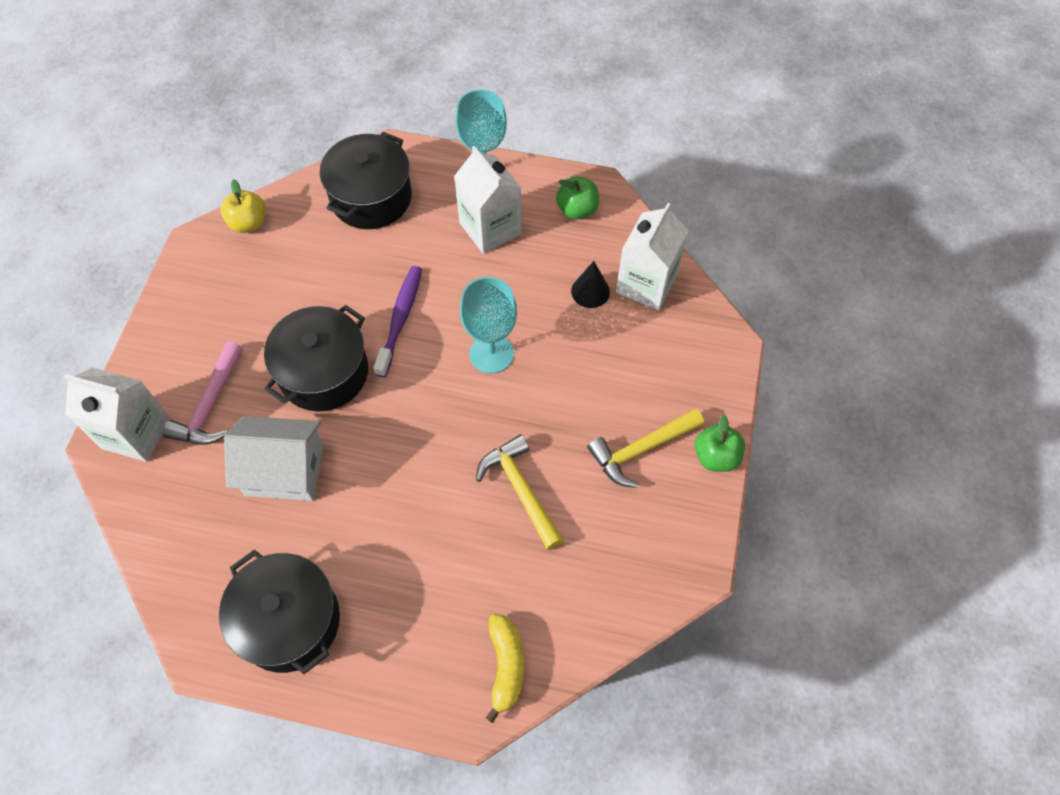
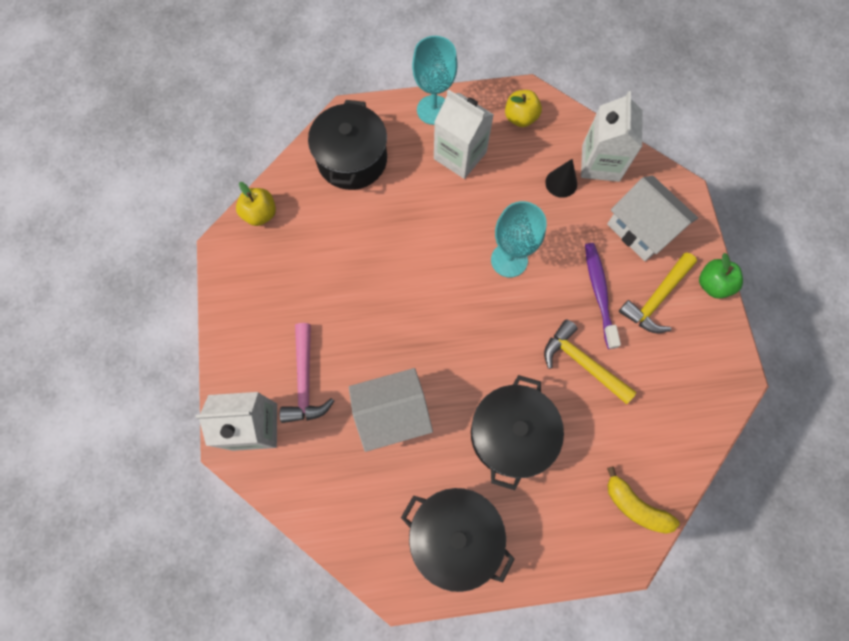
camera: 20 degrees left, 10 degrees up
black pot [264,305,368,411] -> black pot moved to [471,375,564,490]
purple toothbrush [373,266,422,377] -> purple toothbrush moved to [585,243,621,349]
yellow banana [486,614,524,723] -> yellow banana turned 150 degrees clockwise [607,466,680,534]
green apple [556,176,599,219] -> yellow apple [505,90,542,127]
none -> white house [607,175,698,261]

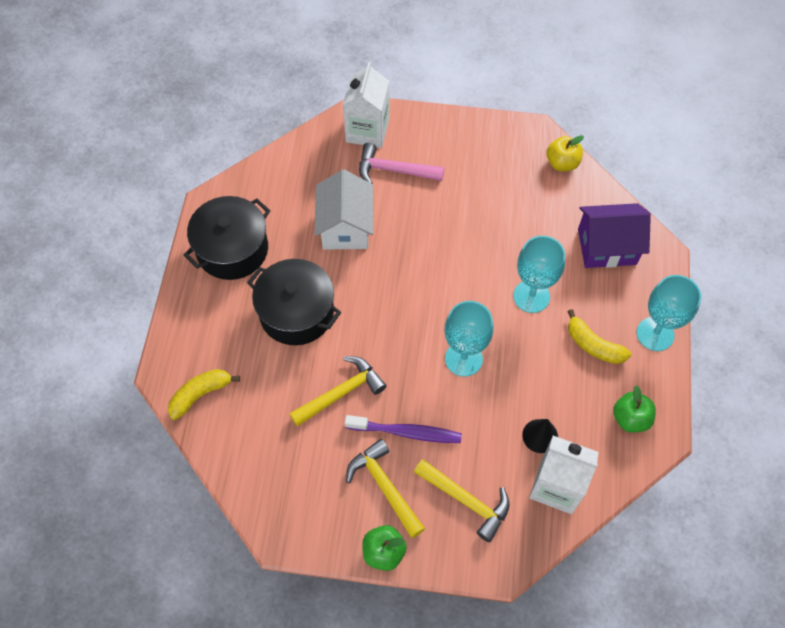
camera: 105 degrees right, 10 degrees down
black pot [308,100,387,190] -> purple house [578,203,651,268]
white carton [434,90,494,179] -> yellow banana [567,309,631,364]
yellow apple [505,90,542,127] -> green apple [613,385,656,433]
white house [607,175,698,261] -> yellow hammer [414,459,510,542]
none -> turquoise goblet [513,236,565,313]

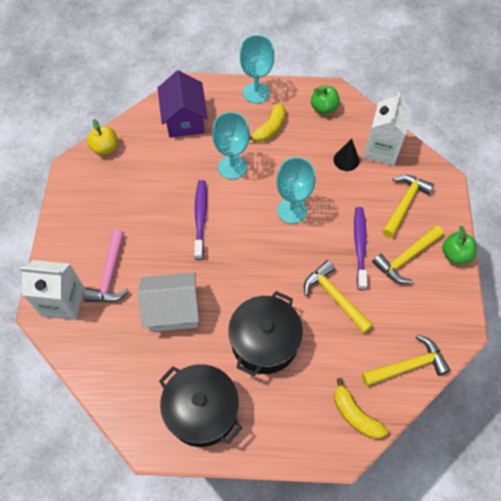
camera: 95 degrees left, 0 degrees up
none -> purple toothbrush [194,180,207,260]
none -> yellow hammer [362,335,451,386]

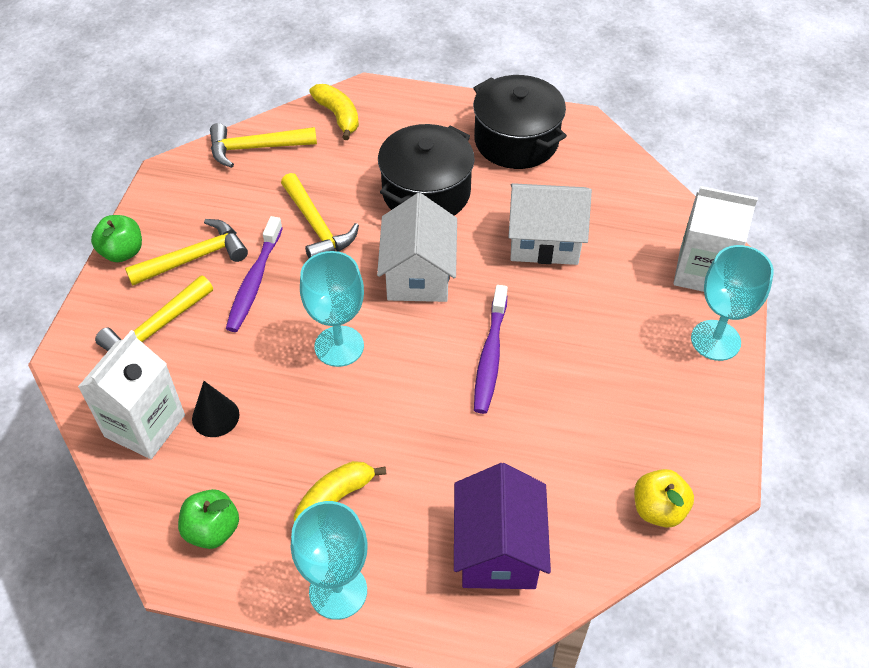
camera: 170 degrees left, 10 degrees down
pink hammer [84,229,129,303] -> none
turquoise goblet [212,112,250,180] -> turquoise goblet moved to [691,245,774,361]
none -> white house [377,193,457,302]

